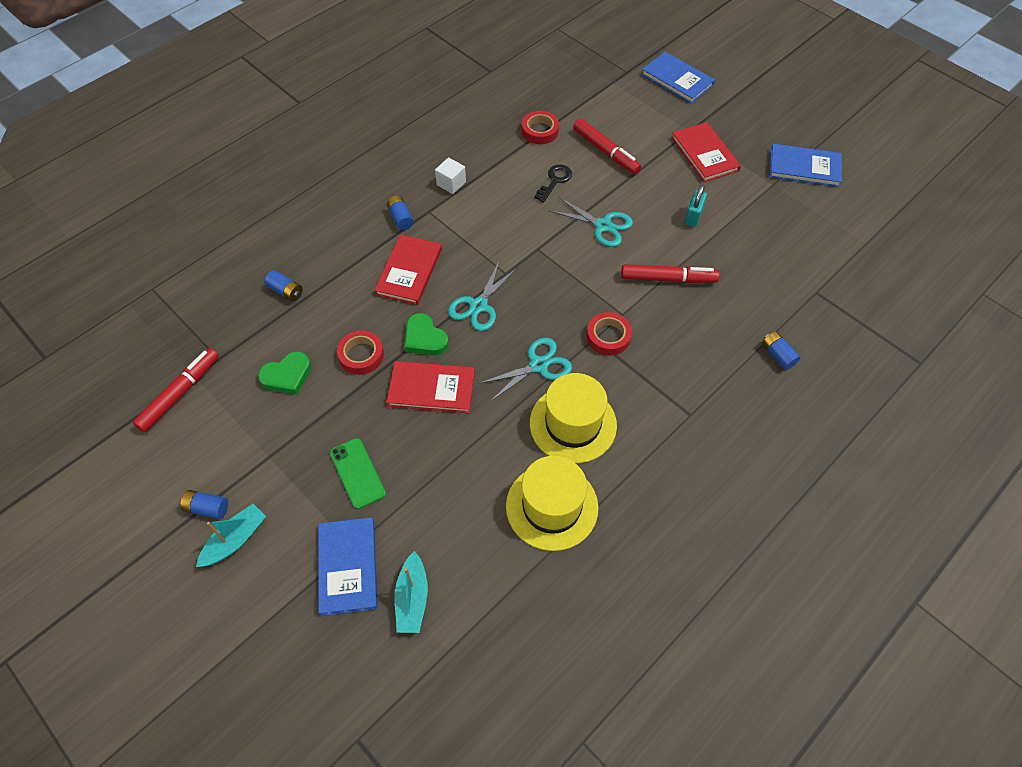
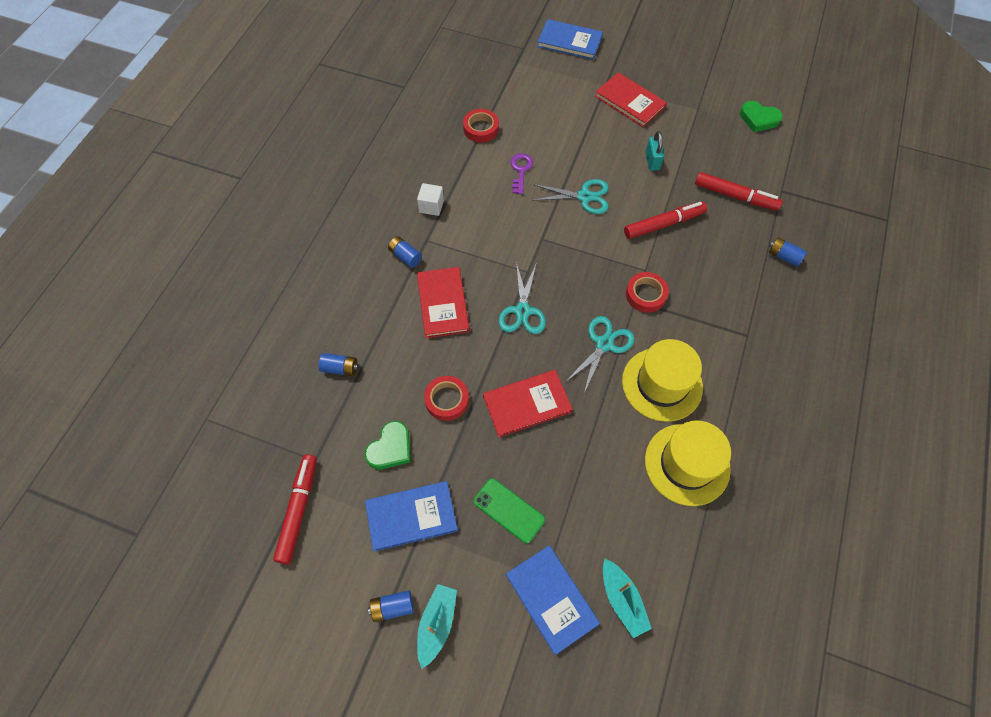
camera: 25 degrees left, 5 degrees up
green heart [405,313,449,356] -> green heart moved to [740,101,783,132]
black key [534,165,572,202] -> purple key [510,153,533,194]
red marker [573,119,641,174] -> red marker moved to [695,172,782,211]
blue book [769,144,842,187] -> blue book moved to [365,481,458,552]

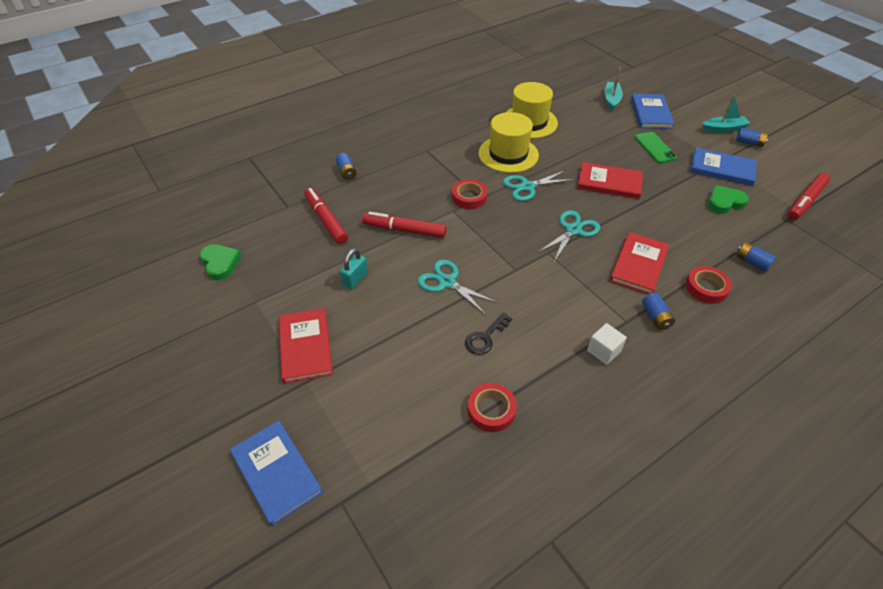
camera: 145 degrees left, 15 degrees down
turquoise boat [417,584,457,669] -> turquoise boat turned 150 degrees counterclockwise [702,94,751,133]
red tape [424,376,469,421] -> red tape moved to [685,266,732,304]
purple key [510,153,533,194] -> black key [465,312,512,355]

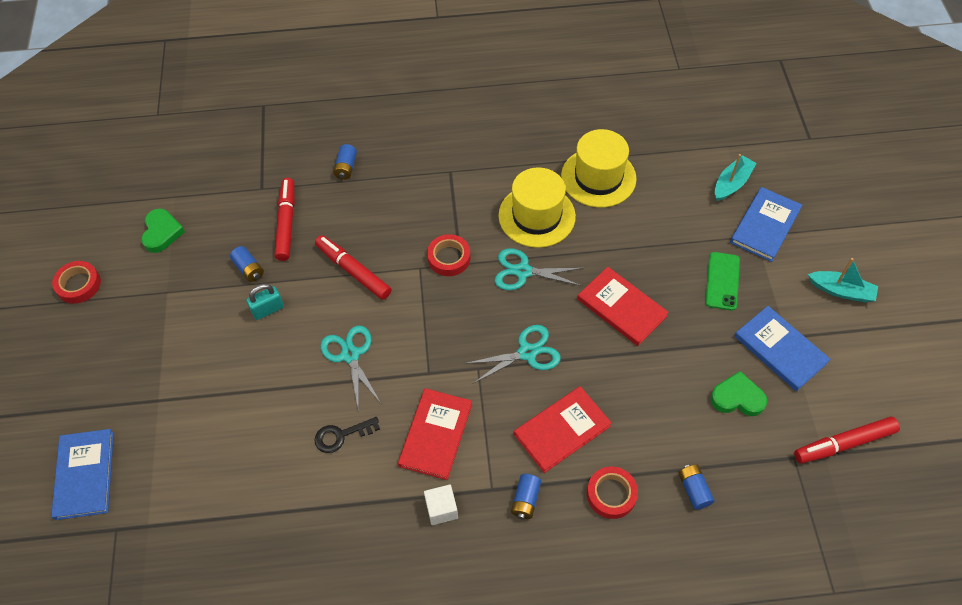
camera: 30 degrees right, 10 degrees up
red book [279,308,333,384] -> red book moved to [398,388,472,480]
red tape [467,383,517,432] -> red tape moved to [52,261,101,304]
blue battery [736,128,768,147] -> blue battery moved to [230,246,264,282]

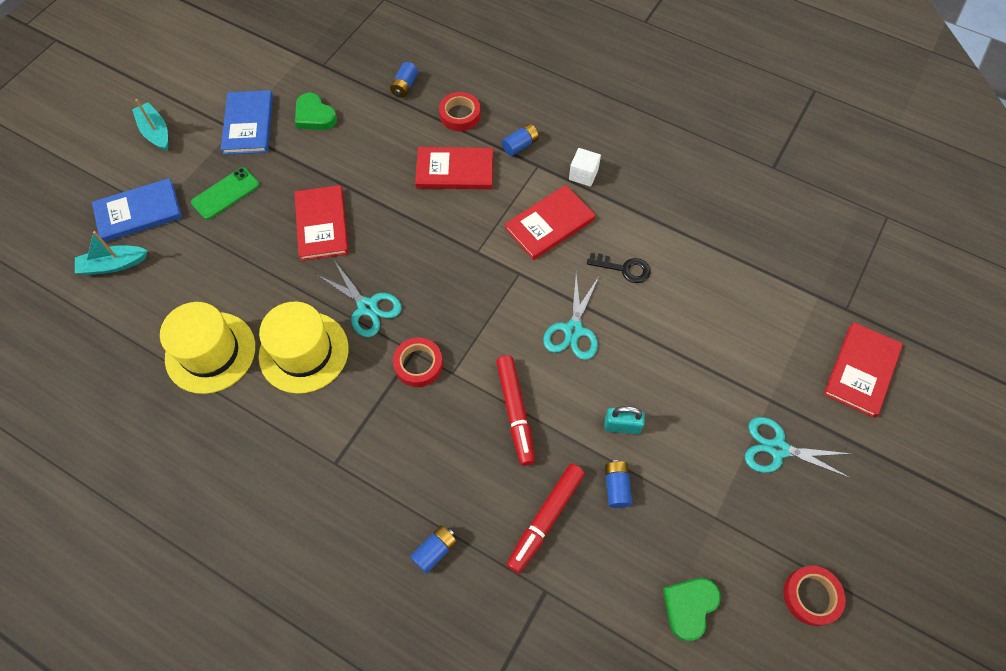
camera: 145 degrees left, 5 degrees up
blue book [51,429,114,520] -> red book [824,322,903,418]
turquoise scissors [464,325,561,384] -> turquoise scissors moved to [745,417,851,478]
red marker [794,416,900,464] -> none

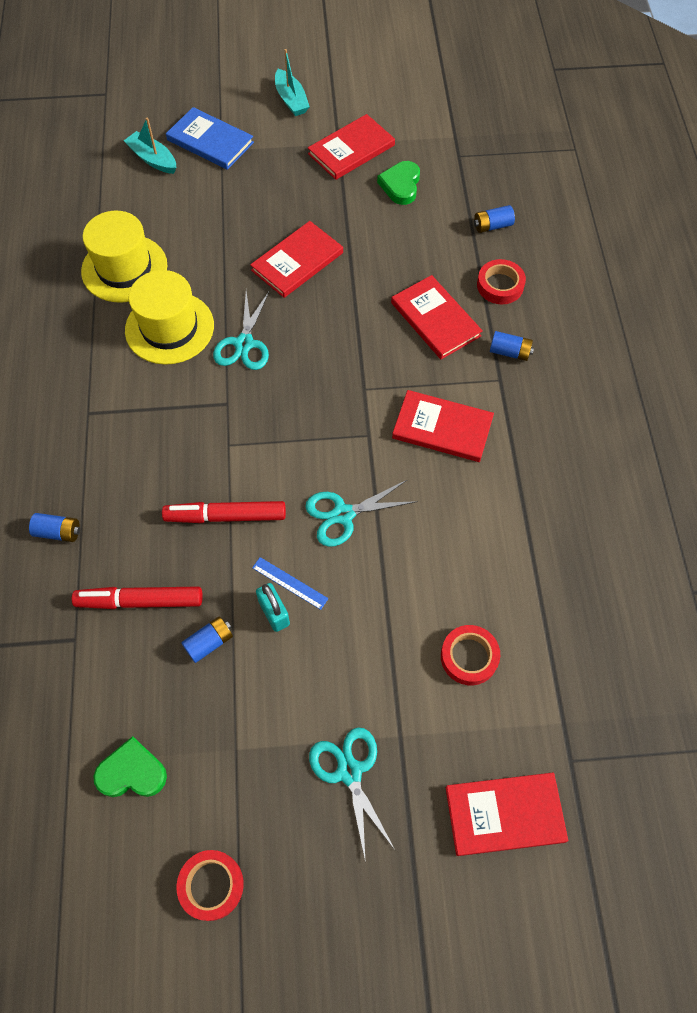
camera: 55 degrees right, 0 degrees up
turquoise boat [132,99,168,151] -> turquoise boat turned 135 degrees clockwise [275,49,310,116]
green phone [191,167,259,220] -> none
blue book [221,90,273,155] -> red book [308,114,395,180]
red tape [393,337,443,387] -> red tape moved to [441,625,500,685]
red marker [496,355,535,466] -> red marker turned 45 degrees clockwise [162,501,286,523]
white cube [569,148,601,187] -> none
black key [587,253,650,283] -> none
none -> blue ruler [252,557,329,610]

